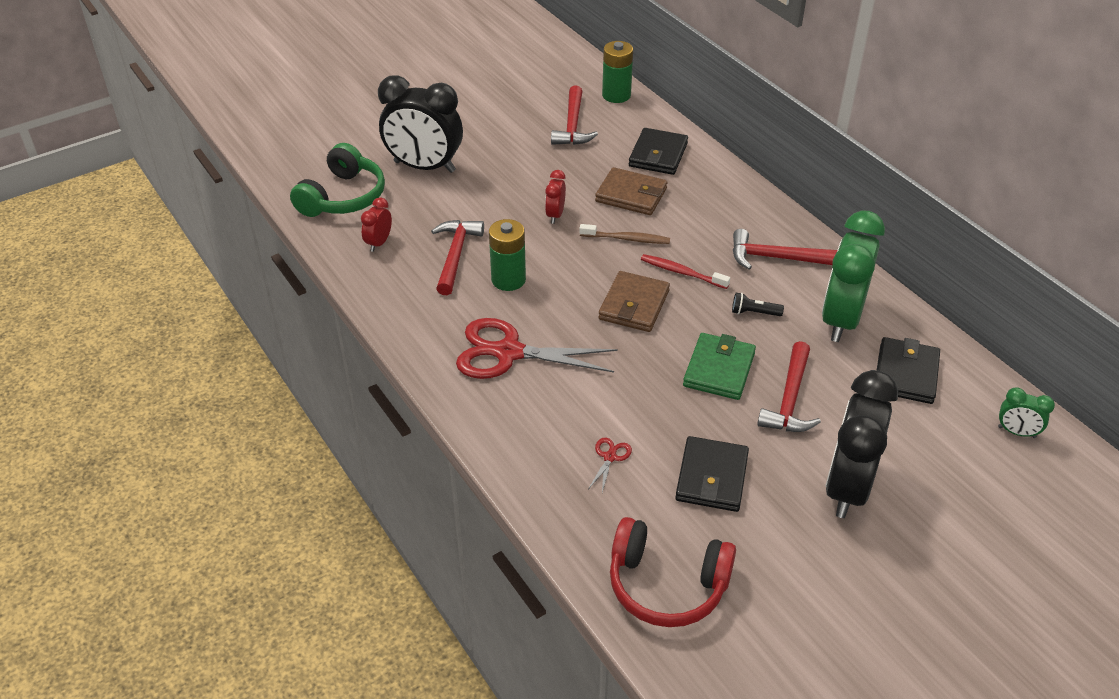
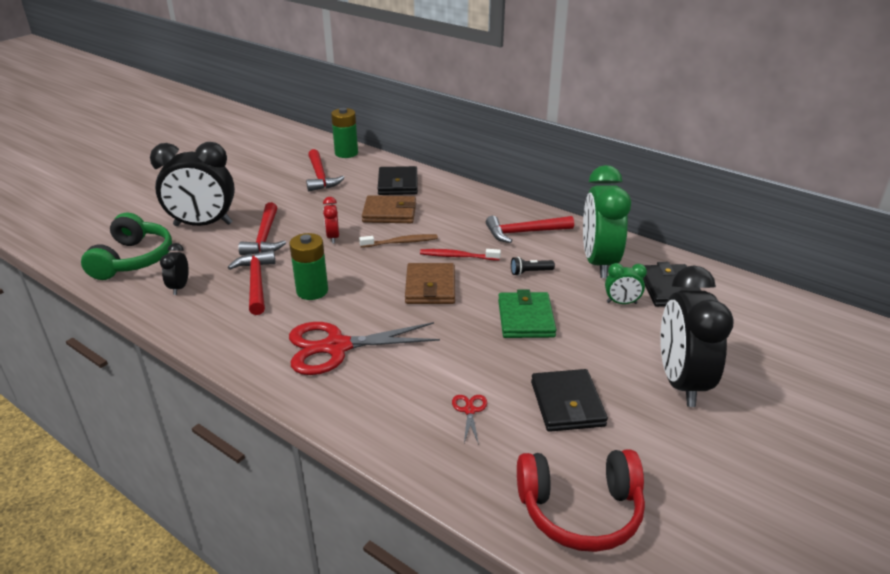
camera: 20 degrees left, 10 degrees down
red clock [361,197,392,252] -> black clock [160,243,189,295]
red hammer [757,341,821,432] -> red hammer moved to [238,202,286,255]
green clock [998,387,1055,438] -> green clock moved to [605,263,647,304]

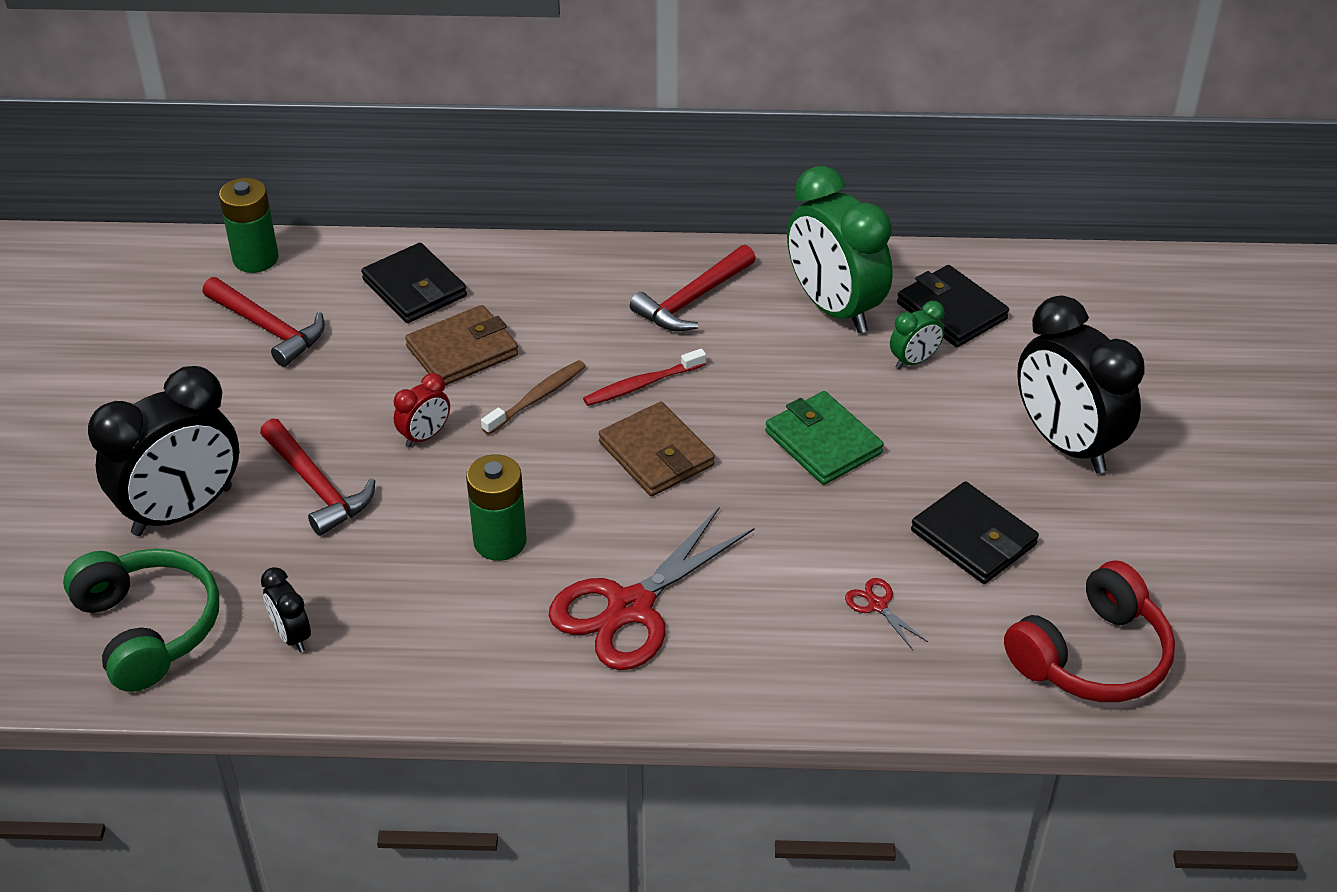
camera: 35 degrees left, 10 degrees up
red hammer [227,250,276,315] -> none
red clock [323,197,339,244] -> red clock turned 90 degrees counterclockwise [394,373,450,447]
black flashlight [511,257,555,276] -> none

